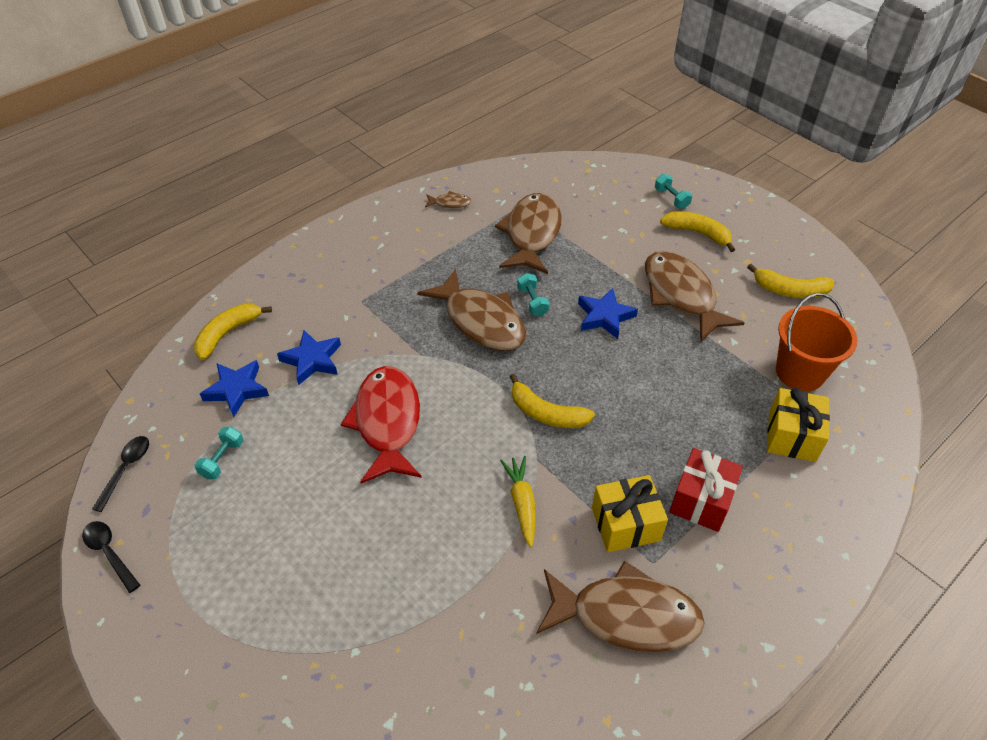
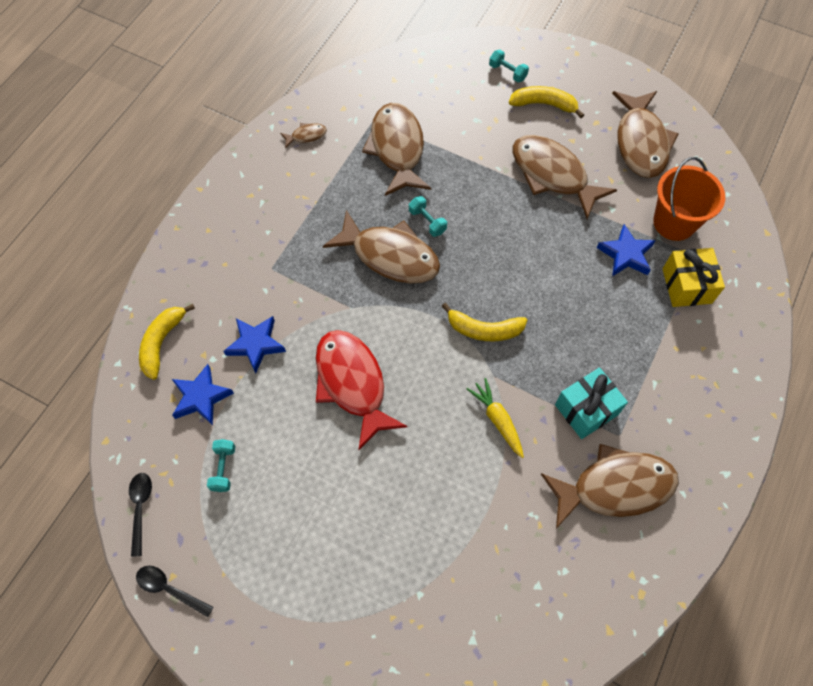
camera: 20 degrees left, 15 degrees up
blue star [578,288,638,339] -> blue star moved to [597,224,656,276]
yellow gift [592,475,668,552] -> turquoise gift [555,367,628,439]
red gift [669,448,743,532] -> none
yellow banana [747,264,834,298] -> brown fish [612,91,679,178]

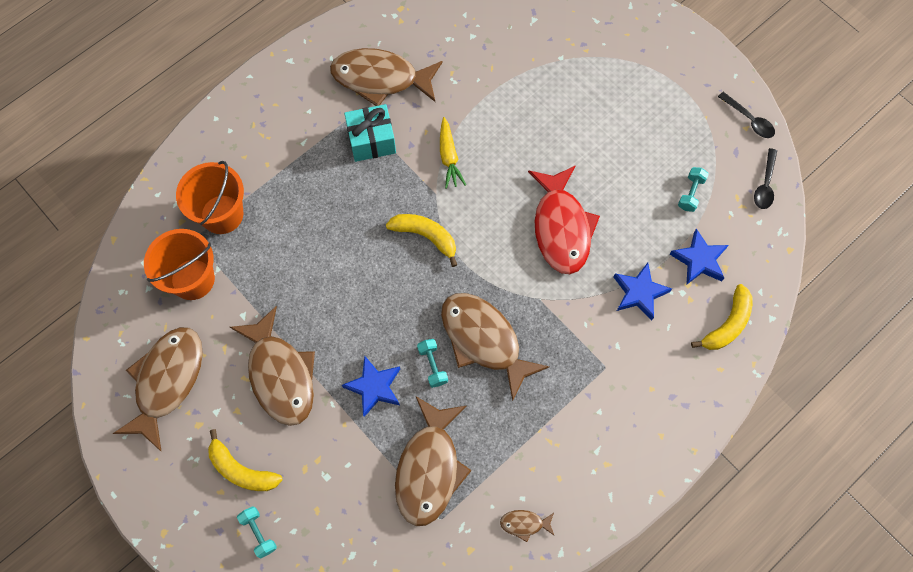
camera: 160 degrees left, 5 degrees up
blue star [597,224,656,276] -> blue star moved to [342,355,400,417]
yellow gift [663,248,725,307] -> orange bucket [176,161,244,234]

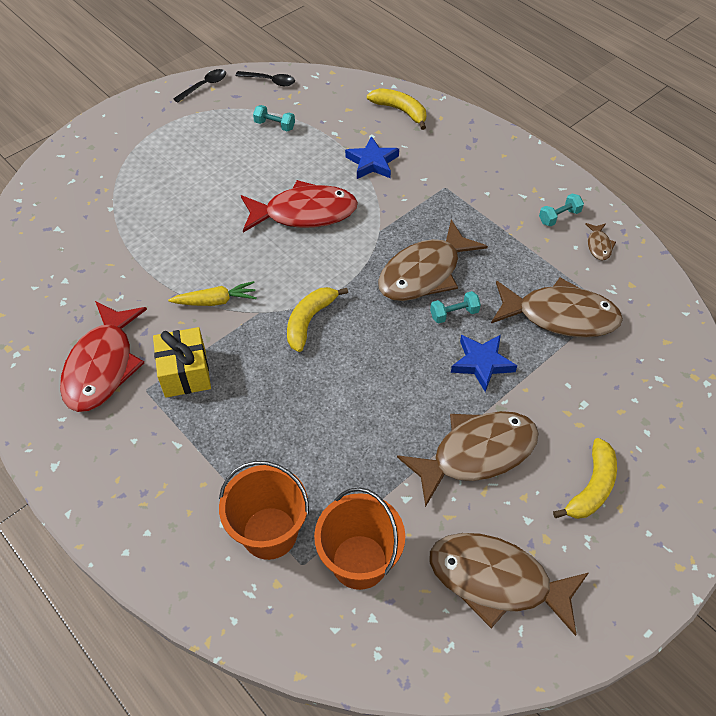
camera: 90 degrees left, 15 degrees down
turquoise dumbbell [237,506,277,558] -> turquoise dumbbell moved to [539,194,584,227]
brown fish [330,48,442,106] -> red fish [60,301,147,412]
turquoise gift [344,104,396,162] -> yellow gift [153,327,211,398]
blue star [669,229,729,285] -> none

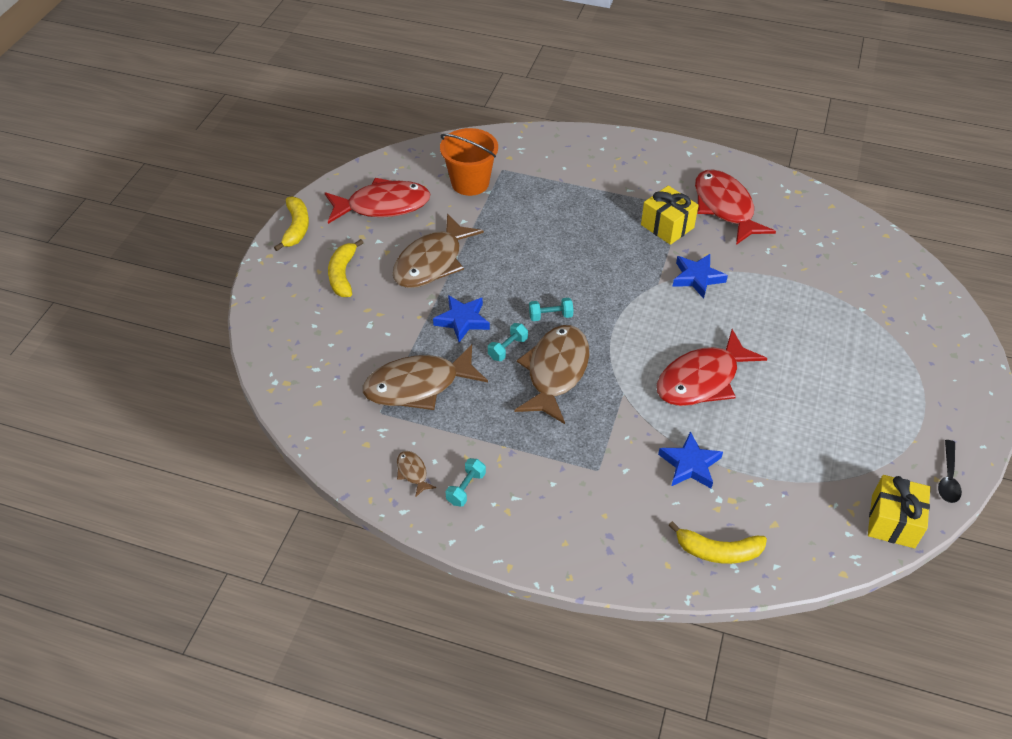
camera: 150 degrees right, 5 degrees down
yellow carrot [168,281,257,306] -> blue star [672,254,728,299]
orange bucket [219,461,309,560] -> none
black spoon [236,71,295,86] -> yellow gift [868,475,930,548]
turquoise dumbbell [253,105,295,131] -> turquoise dumbbell moved to [529,298,573,321]
yellow banana [287,287,348,352] -> yellow banana moved to [274,196,309,251]
brown fish [429,533,589,636] -> red fish [325,178,430,224]

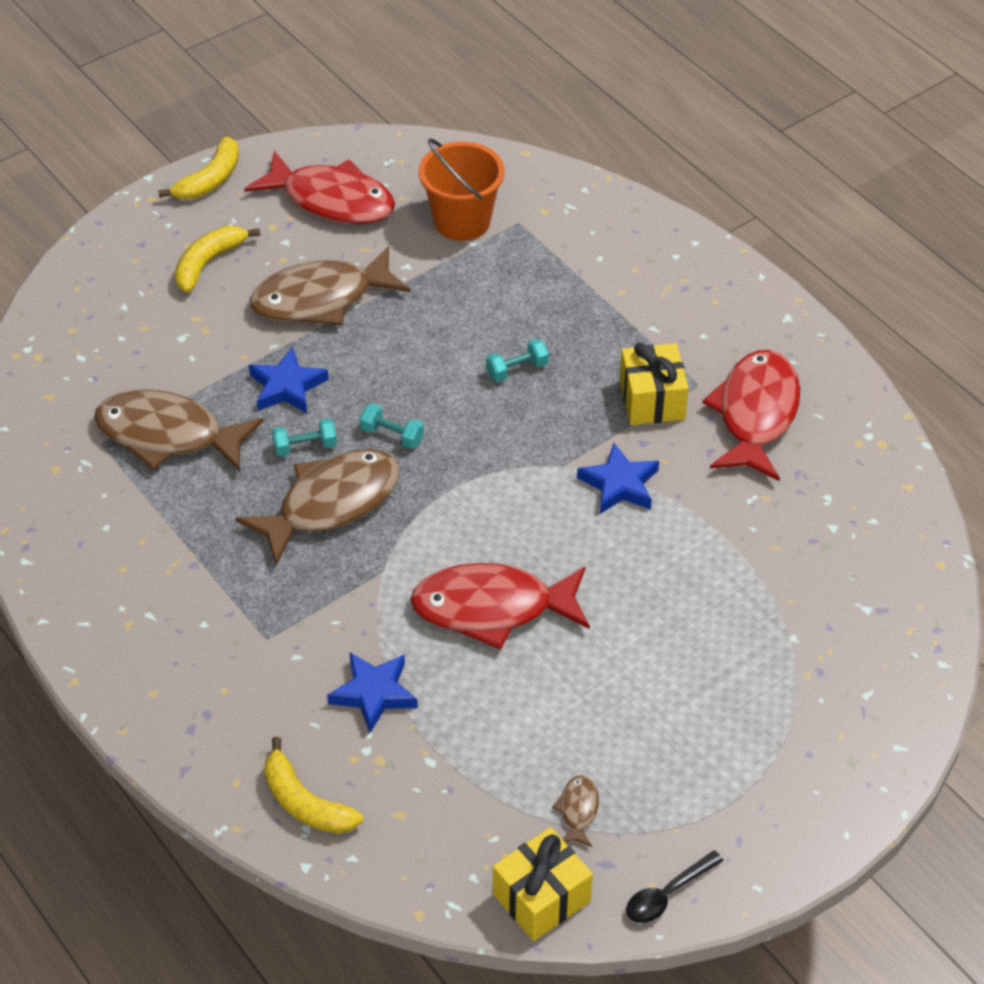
camera: 35 degrees right, 0 degrees up
brown fish [397,451,436,497] -> brown fish moved to [552,775,599,847]
turquoise dumbbell [445,458,486,507] -> turquoise dumbbell moved to [486,339,549,382]

